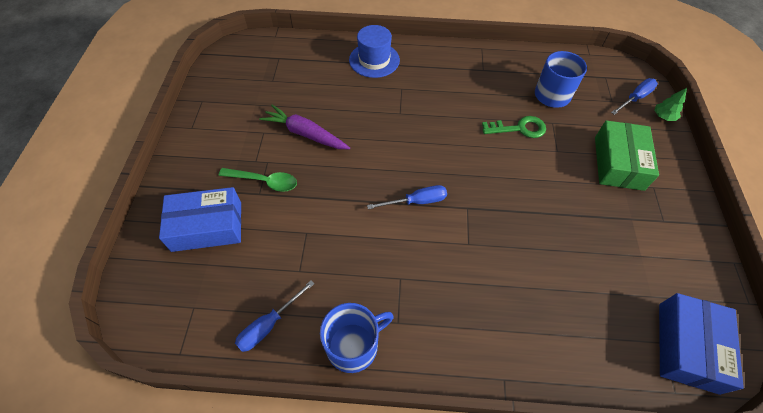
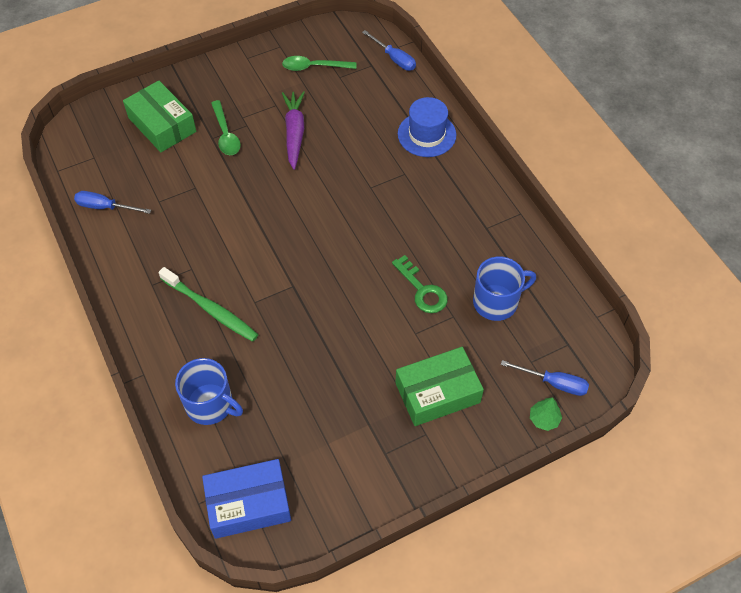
camera: 60 degrees right, 0 degrees up
blue box [159,187,241,252] -> green box [123,80,196,152]
blue mug [320,303,394,373] -> blue mug moved to [175,358,243,425]
blue screwdriver [367,185,447,209] -> blue screwdriver moved to [362,30,416,71]
none -> green toothbrush [158,267,258,342]
none -> green spoon [282,56,356,71]

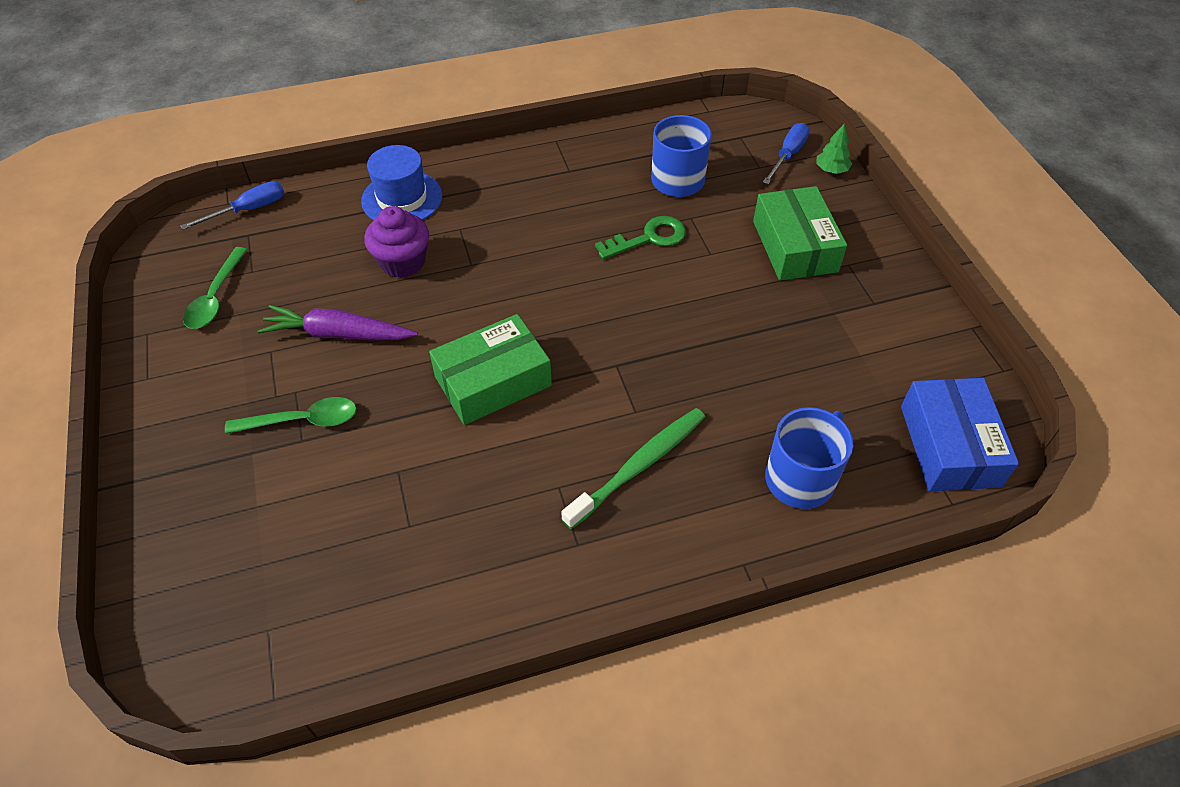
camera: 80 degrees left, 5 degrees down
blue screwdriver [74,191,151,214] -> none
green box [123,80,196,152] -> green box moved to [429,314,552,425]
none -> purple cupcake [364,206,429,278]

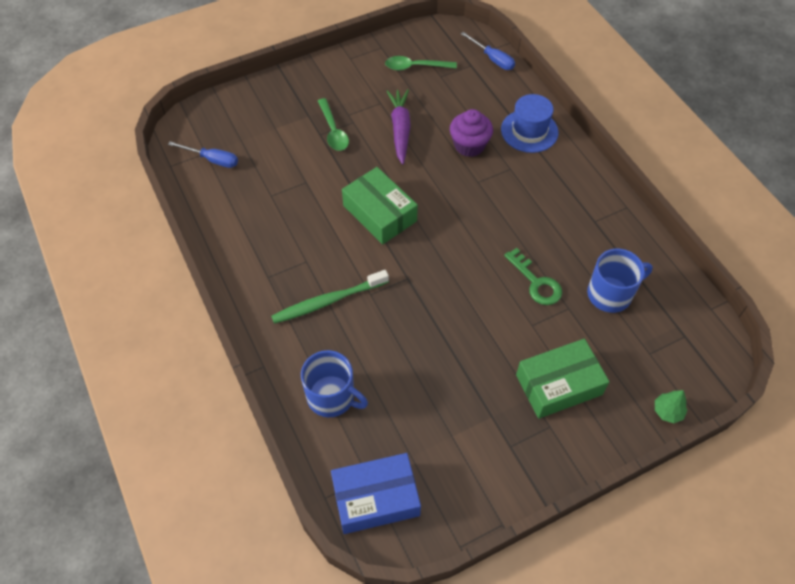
camera: 80 degrees right, 5 degrees up
green toothbrush [561,408,705,529] -> green toothbrush turned 120 degrees clockwise [271,270,389,324]
blue screwdriver [763,123,810,184] -> blue screwdriver moved to [168,141,238,168]

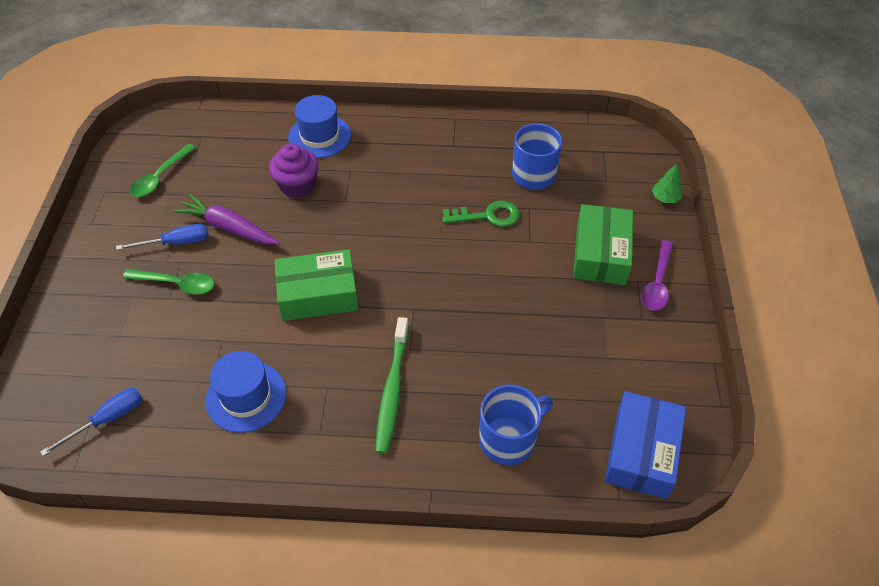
camera: 60 degrees left, 5 degrees down
blue screwdriver [461,32,515,70] -> blue screwdriver moved to [116,224,208,250]
none -> blue hat [205,351,286,433]
none -> purple spoon [641,240,673,311]

